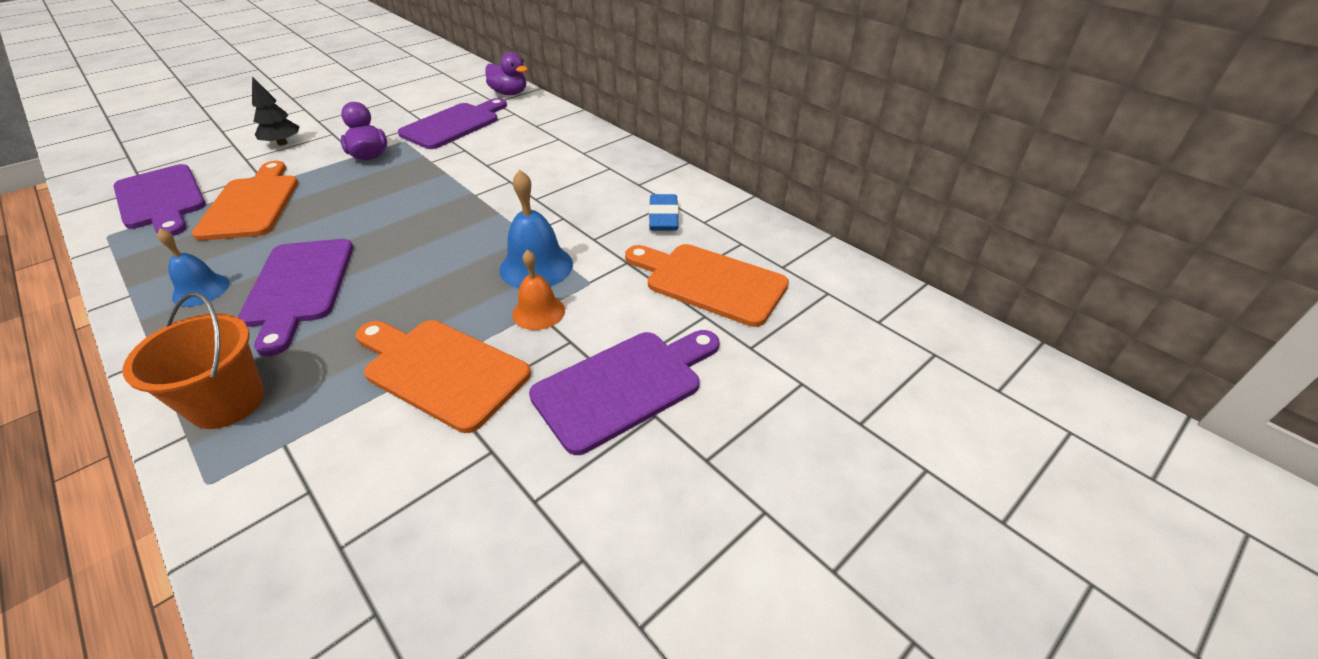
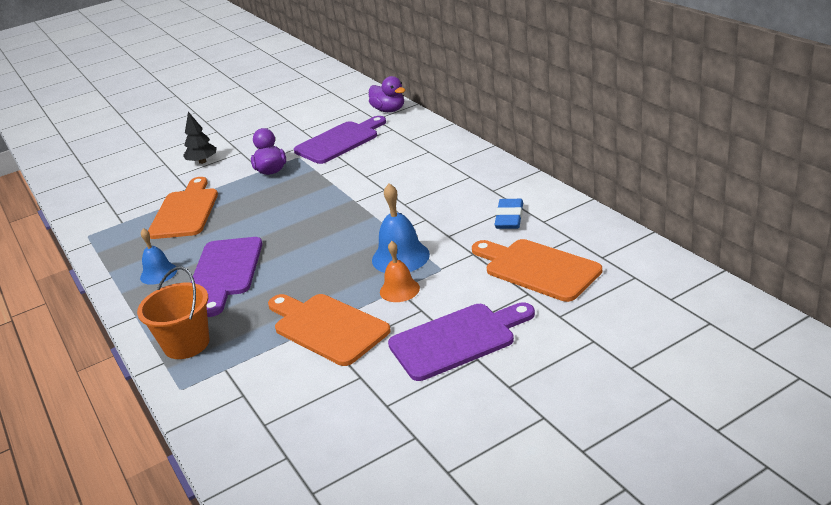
camera: 15 degrees right, 10 degrees down
purple cutting board [114,164,206,236] -> none

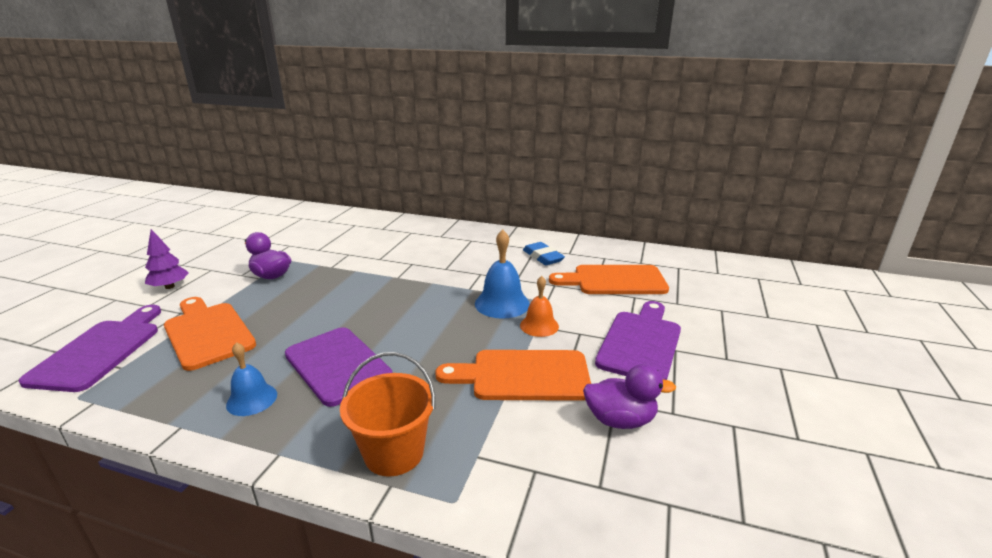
camera: 45 degrees left, 5 degrees down
black tree [183,112,217,164] -> purple tree [145,229,189,289]
purple cutting board [294,116,386,164] -> purple cutting board moved to [19,305,161,392]
purple duck [369,76,405,112] -> purple duck moved to [583,364,676,429]

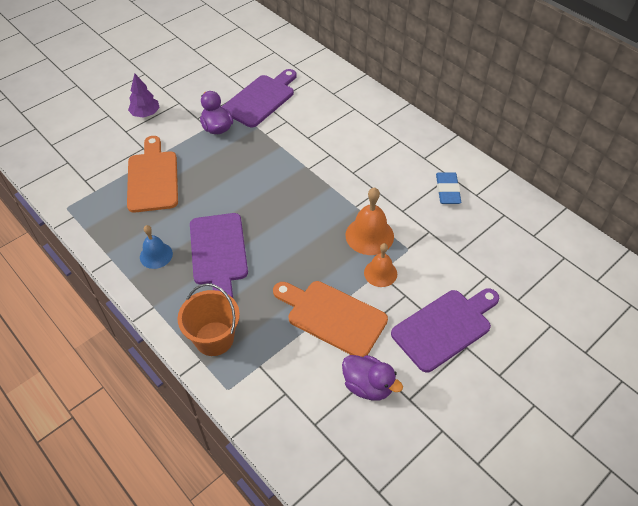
camera: 30 degrees right, 25 degrees up
purple cutting board [19,305,161,392] -> purple cutting board moved to [222,69,297,127]
blue bell [475,230,530,319] -> orange bell [345,187,394,255]
orange cutting board [549,265,669,294] -> none

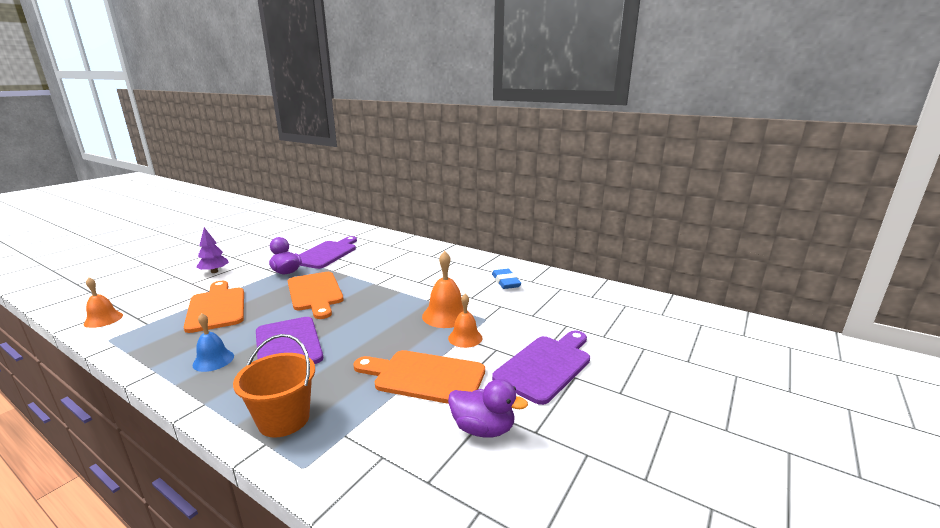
camera: 15 degrees left, 30 degrees down
none -> orange bell [84,278,123,328]
none -> orange cutting board [288,272,344,319]

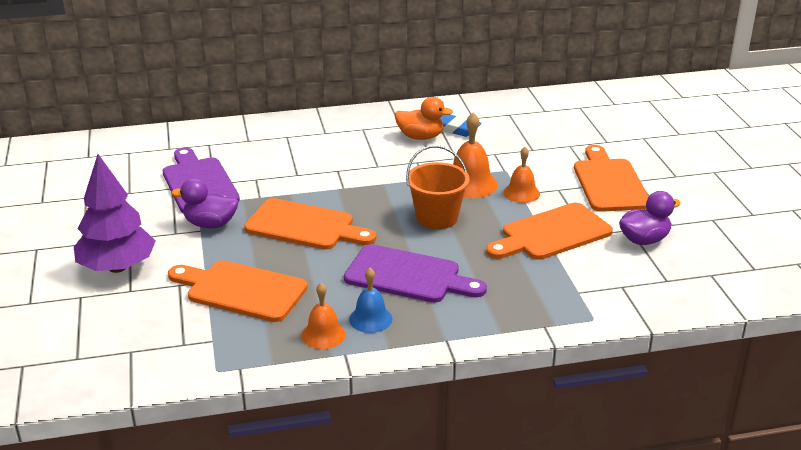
camera: 45 degrees left, 10 degrees up
orange bell [84,278,123,328] -> orange bell moved to [301,283,346,349]
purple tree [196,227,229,273] -> purple tree [74,154,156,273], size x1.74
orange bucket [233,334,315,438] -> orange bucket moved to [406,145,470,230]
purple cutting board [492,330,590,405] -> orange cutting board [574,145,649,212]
none -> orange duck [395,97,453,140]

